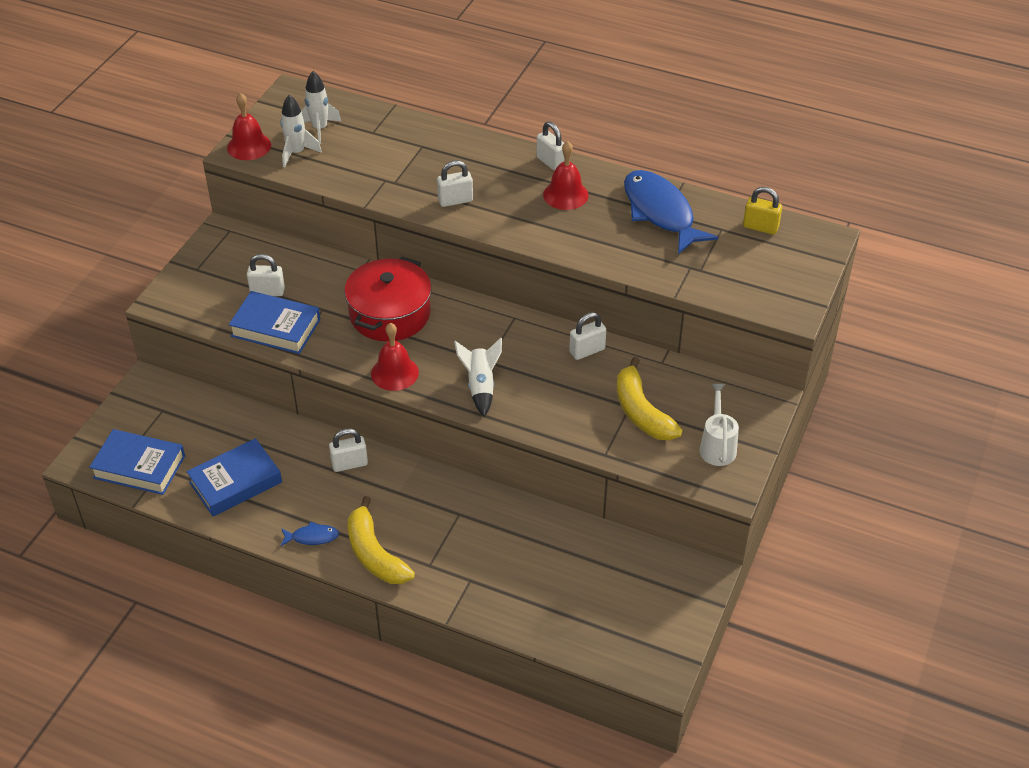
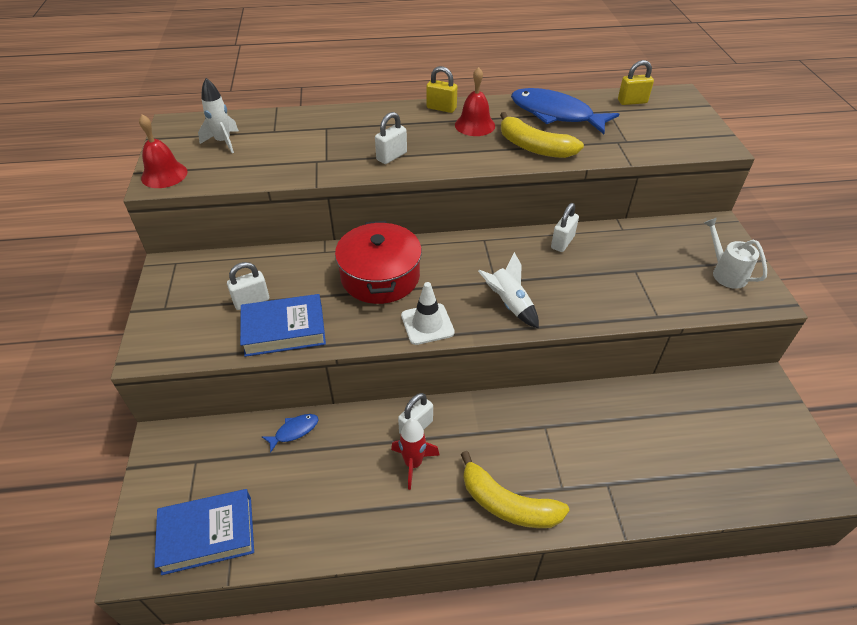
camera: 30 degrees left, 0 degrees up
blue book [186,438,282,516] -> none
white rocket [280,95,322,167] -> none
blue fish [281,521,339,546] -> blue fish moved to [262,414,319,453]
red bell [371,323,419,391] -> white traffic cone [401,282,455,345]
white padlock [537,121,565,171] -> yellow padlock [426,66,457,113]
yellow banana [617,357,683,440] -> yellow banana moved to [500,112,584,158]
none -> red rocket [391,419,439,490]

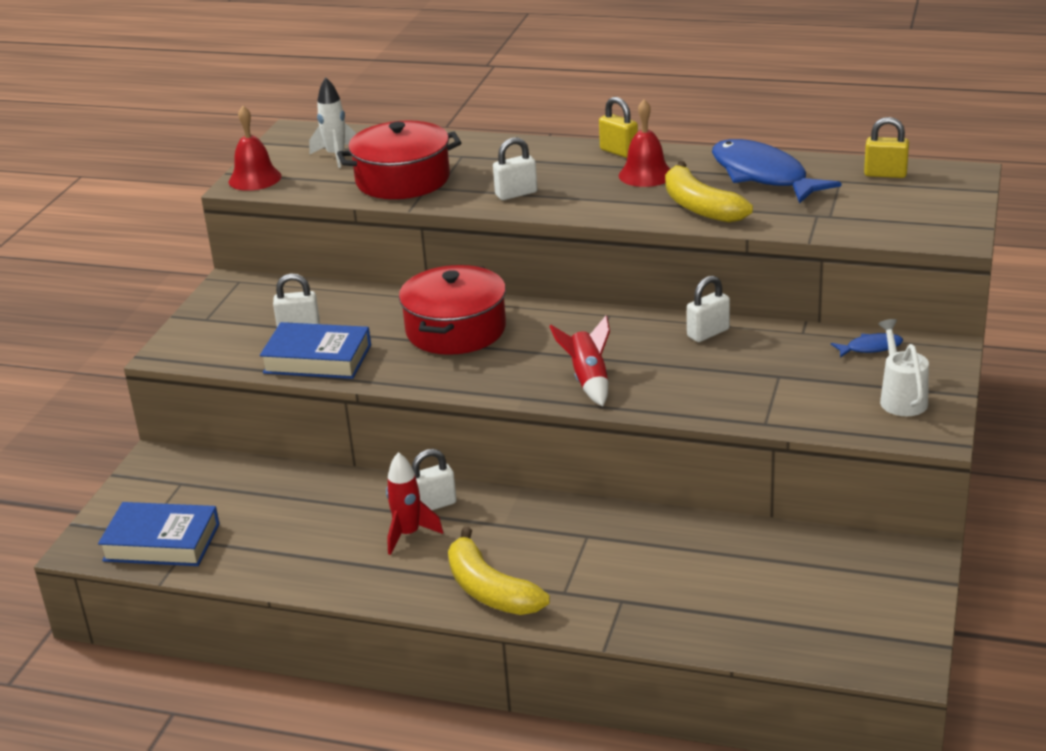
camera: 25 degrees right, 15 degrees down
blue fish [262,414,319,453] -> blue fish moved to [831,333,903,358]
white traffic cone [401,282,455,345] -> none
white rocket [478,252,539,329] -> red rocket [549,316,610,406]
none -> red pot [337,120,462,199]

